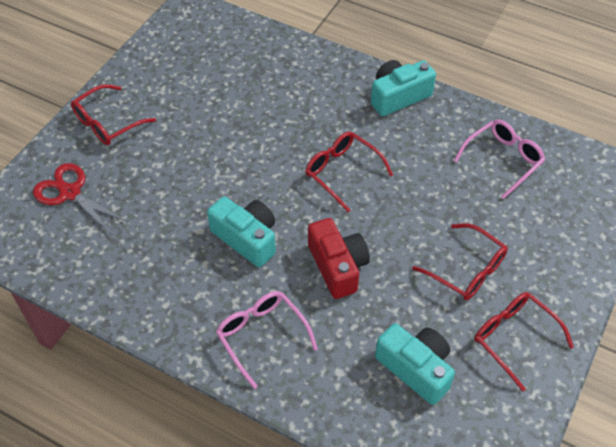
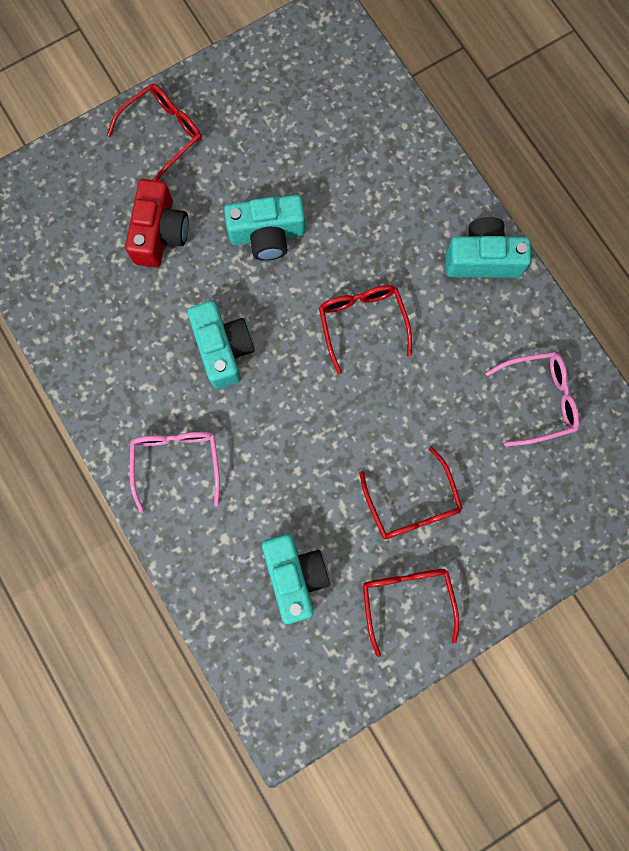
camera: 30 degrees right, 25 degrees up
red scissors [33,163,128,234] -> none
red glasses [71,84,156,145] -> red glasses turned 150 degrees clockwise [107,84,202,181]
red camera [308,218,370,299] -> red camera moved to [125,179,189,268]
none -> turquoise camera [224,195,305,261]

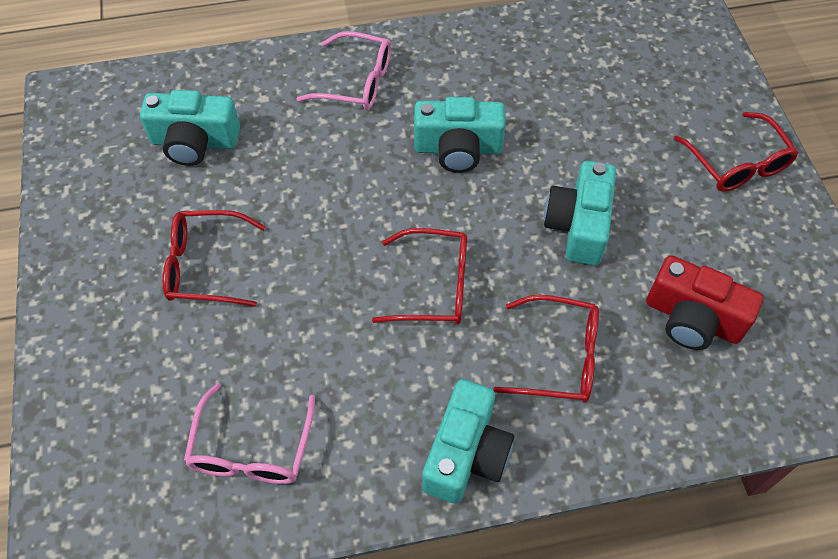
camera: 110 degrees right, 20 degrees down
red camera [125,179,189,268] -> red camera moved to [646,255,763,350]
red glasses [363,569,459,657] -> red glasses moved to [493,295,599,403]

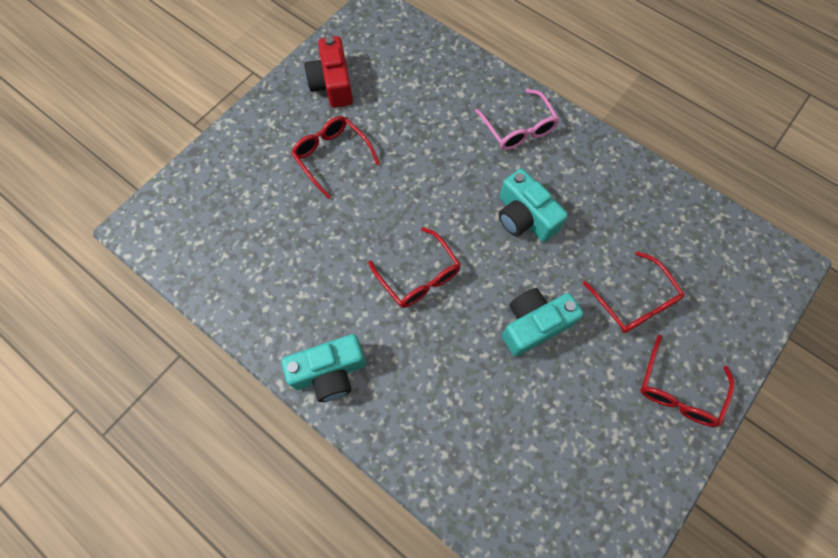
camera: 50 degrees right, 10 degrees up
turquoise camera [140,90,240,166] -> none
pink glasses [184,383,315,484] -> none
red glasses [493,295,599,403] -> red glasses moved to [583,251,685,333]
red camera [646,255,763,350] -> red camera moved to [304,36,353,108]

